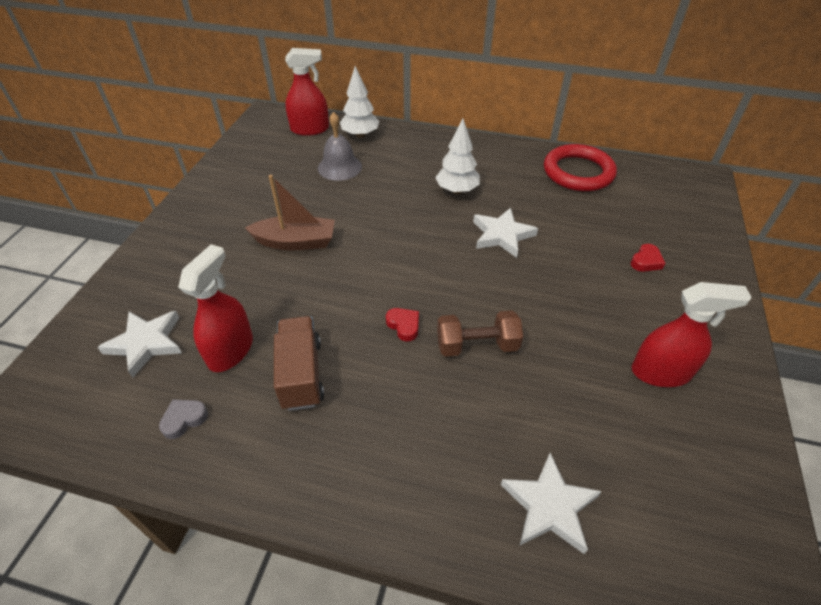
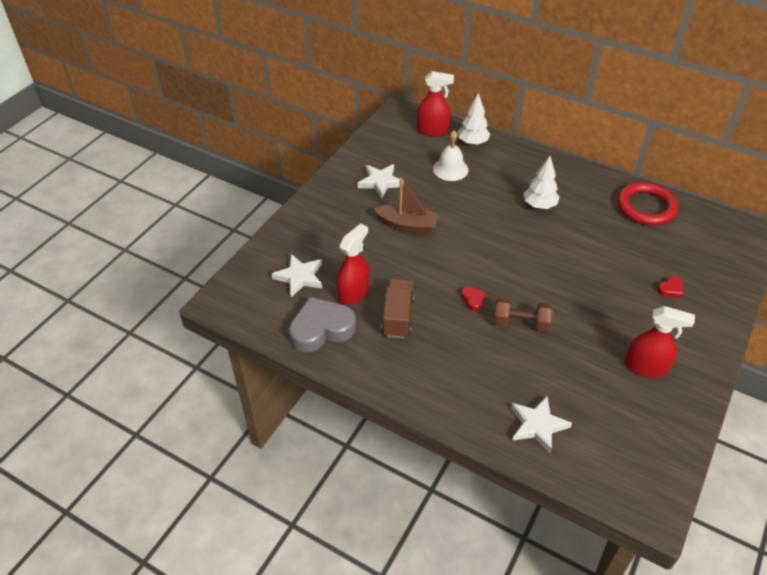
camera: 15 degrees right, 0 degrees up
grey heart [159,399,208,439] -> grey heart [289,297,356,352], size x2.34
grey bell [318,112,362,181] -> white bell [433,130,469,181]
white star [473,208,538,258] -> white star moved to [358,164,400,199]

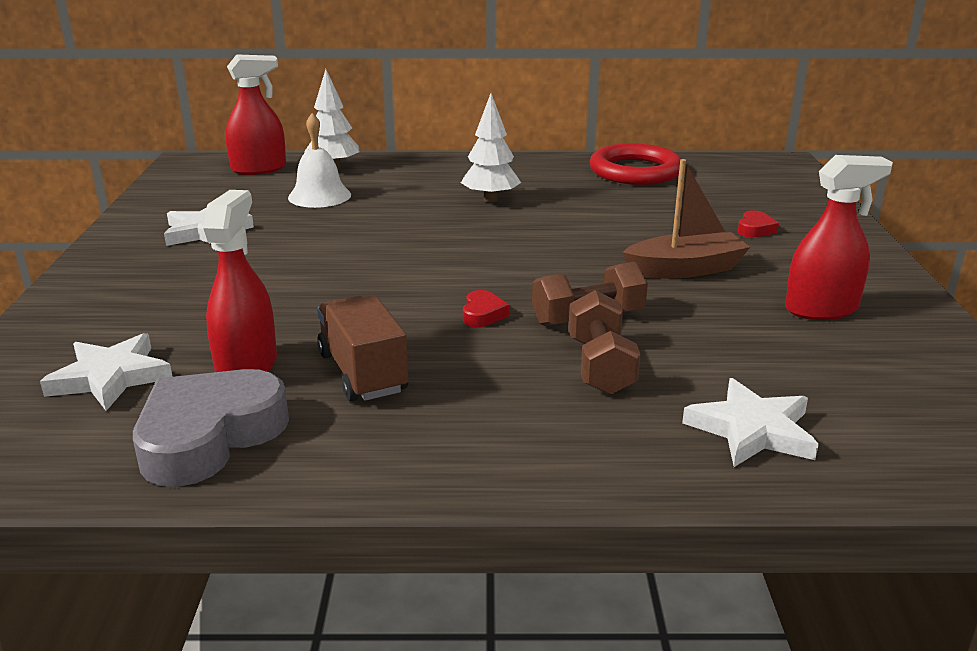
camera: 30 degrees left, 20 degrees down
brown boat [374,178,439,234] -> brown boat moved to [622,159,750,279]
red heart [461,287,486,311] -> red heart turned 60 degrees clockwise [463,290,509,327]
none -> brown dumbbell [569,290,641,395]

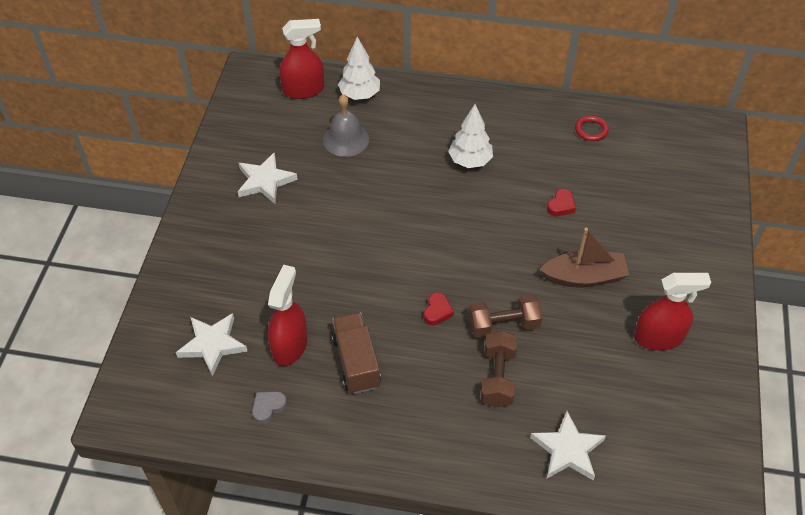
camera: 10 degrees right, 25 degrees up
grey heart [133,369,289,487] -> grey heart [252,392,287,424], size x0.43
white bell [288,113,351,208] -> grey bell [323,94,369,157]
red ring [590,143,681,185] -> red ring [575,115,609,141], size x0.46
red heart [738,210,779,238] -> red heart moved to [547,189,576,216]

